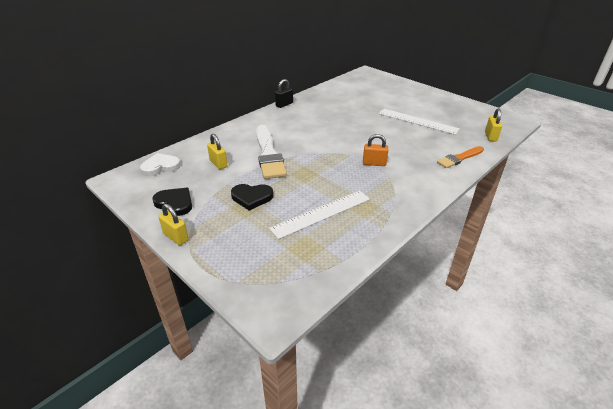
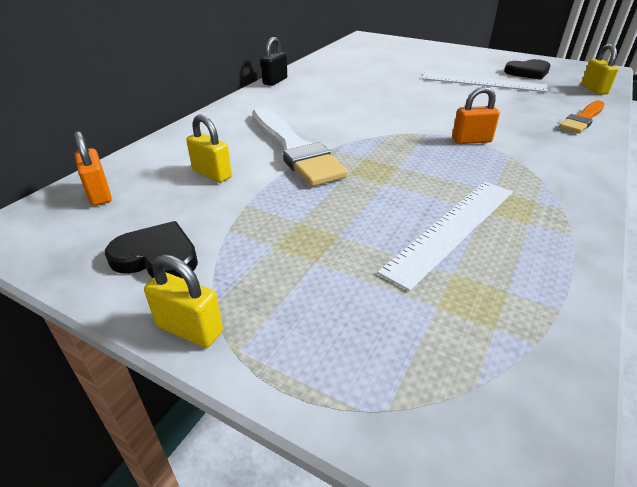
camera: 15 degrees left, 0 degrees up
white heart [140,153,181,176] -> orange padlock [74,131,112,206]
black heart [231,184,273,211] -> black heart moved to [504,59,550,80]

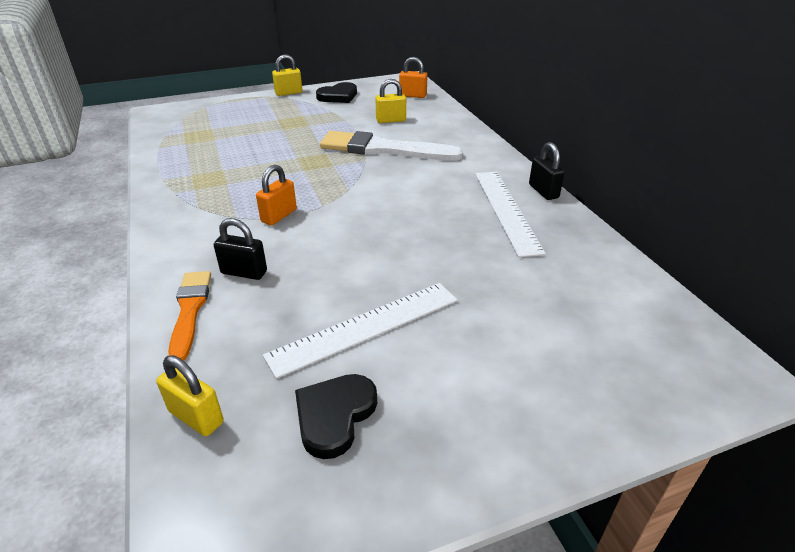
camera: 130 degrees right, 0 degrees up
white ruler [377,181,513,291] -> white ruler moved to [475,172,546,257]
none -> black padlock [214,218,267,280]

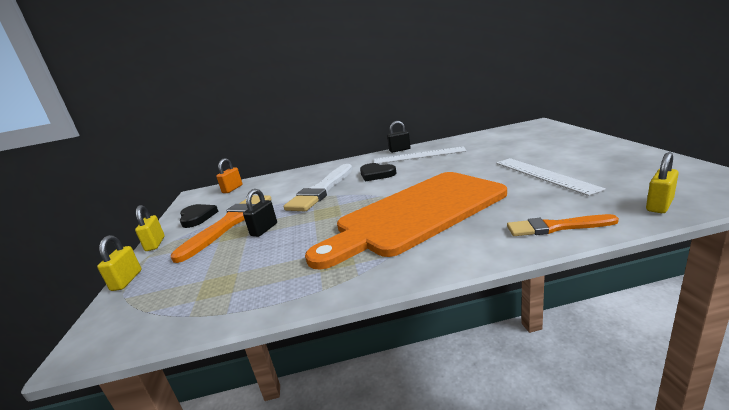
camera: 75 degrees left, 15 degrees down
black padlock [214,218,267,280] -> black padlock moved to [243,189,277,237]
orange padlock [256,165,297,226] -> orange cutting board [305,172,507,270]
black heart [295,374,377,459] -> black heart moved to [360,163,396,182]
yellow padlock [375,79,406,123] -> yellow padlock moved to [97,235,142,291]
none -> orange brush [171,195,272,263]

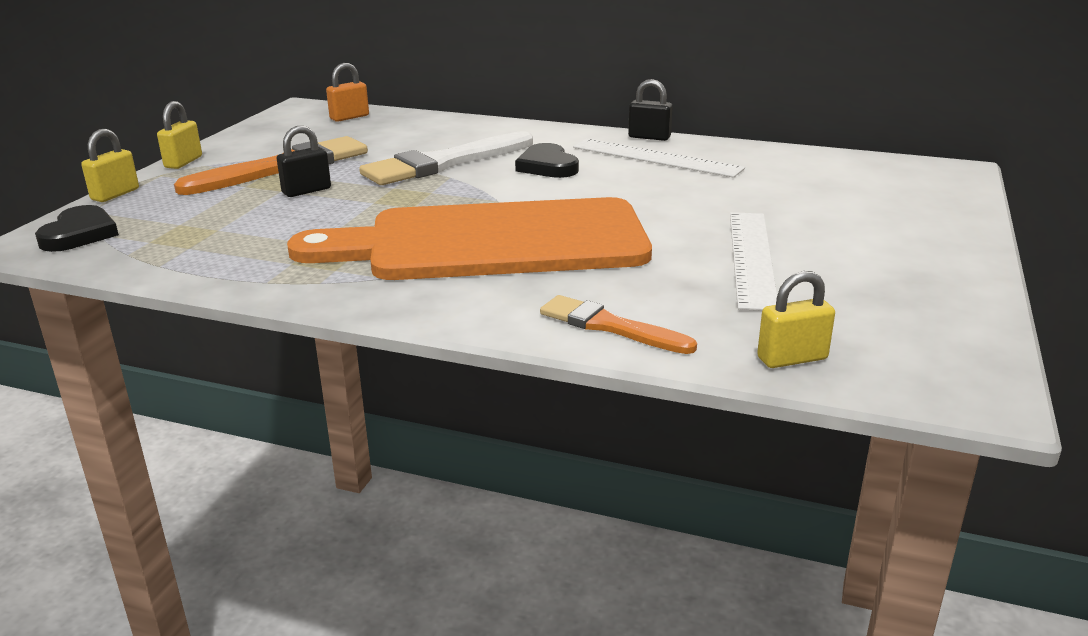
camera: 25 degrees right, 5 degrees up
black heart [180,204,219,228] -> black heart moved to [35,205,119,252]

